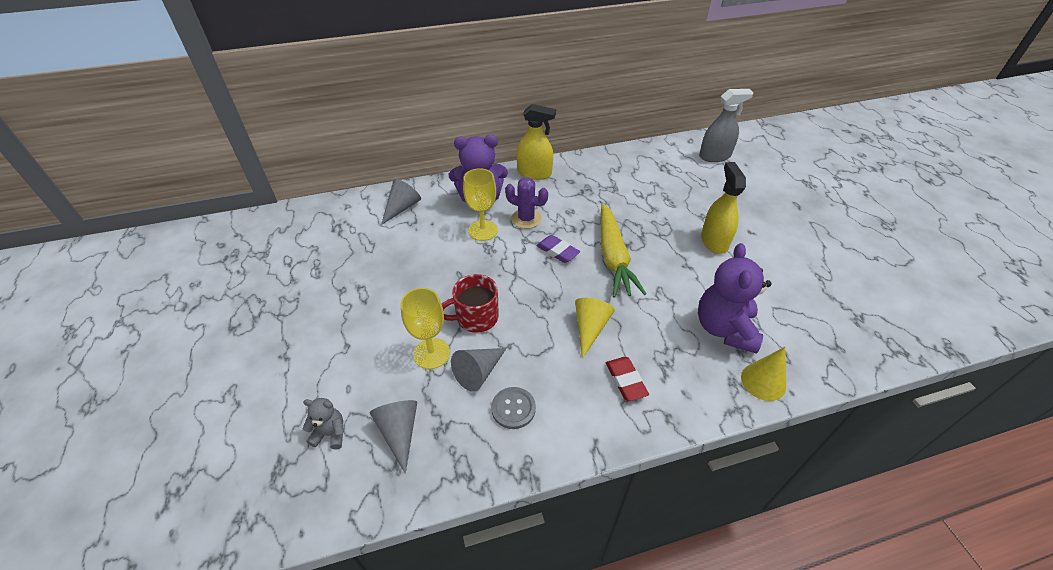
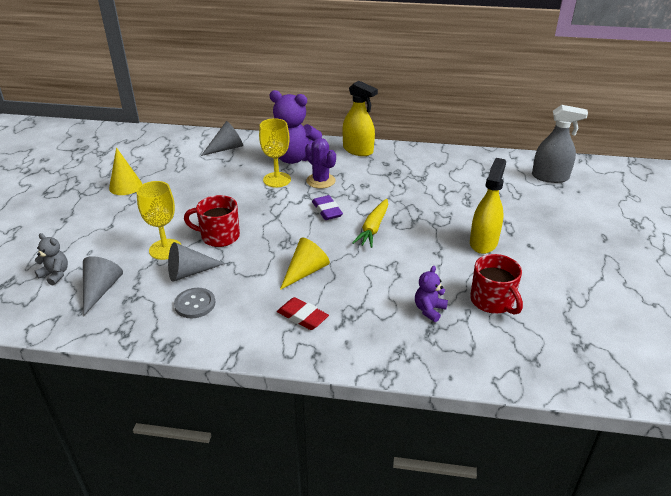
camera: 25 degrees right, 10 degrees down
yellow carrot [601,204,646,298] -> yellow carrot [352,198,388,248], size x0.65
red eraser [606,357,649,401] -> red eraser turned 60 degrees counterclockwise [277,297,329,330]
purple teddy bear [698,243,772,354] -> purple teddy bear [415,266,448,322], size x0.48
yellow cone [741,347,786,401] -> yellow cone moved to [109,147,142,195]
none -> red mug [470,254,523,315]

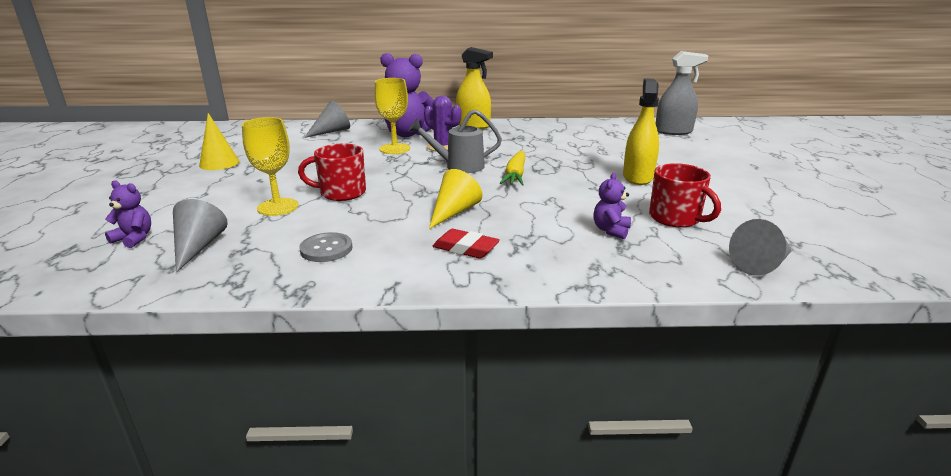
camera: 10 degrees left, 10 degrees down
grey teddy bear [35,233,68,285] -> purple teddy bear [105,180,151,248]
grey cone [168,242,225,282] -> grey cone moved to [729,219,791,276]
purple eraser [312,195,343,220] -> grey watering can [408,109,502,173]

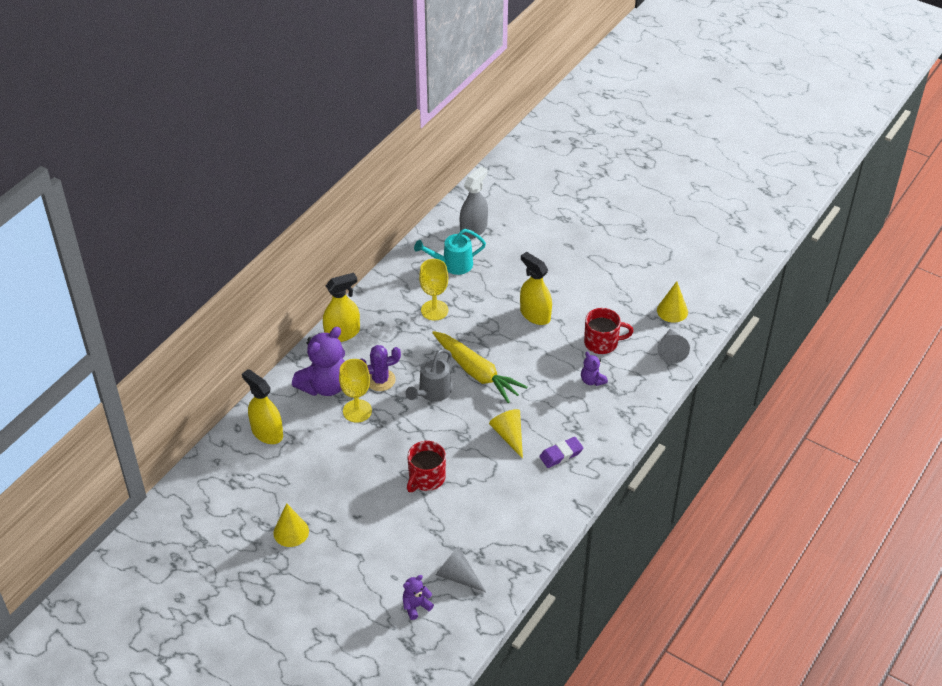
camera: 55 degrees left, 20 degrees up
yellow goblet [242,117,298,216] -> yellow goblet moved to [419,259,448,321]
grey button [299,232,353,262] -> none
grey cone [304,101,350,138] -> yellow spray bottle [242,369,283,444]
red eraser [432,229,500,259] -> purple eraser [539,437,583,468]
yellow carrot [500,150,525,185] -> yellow carrot [432,331,528,403], size x1.54
none -> turquoise watering can [414,229,486,275]
none -> yellow cone [657,281,688,323]

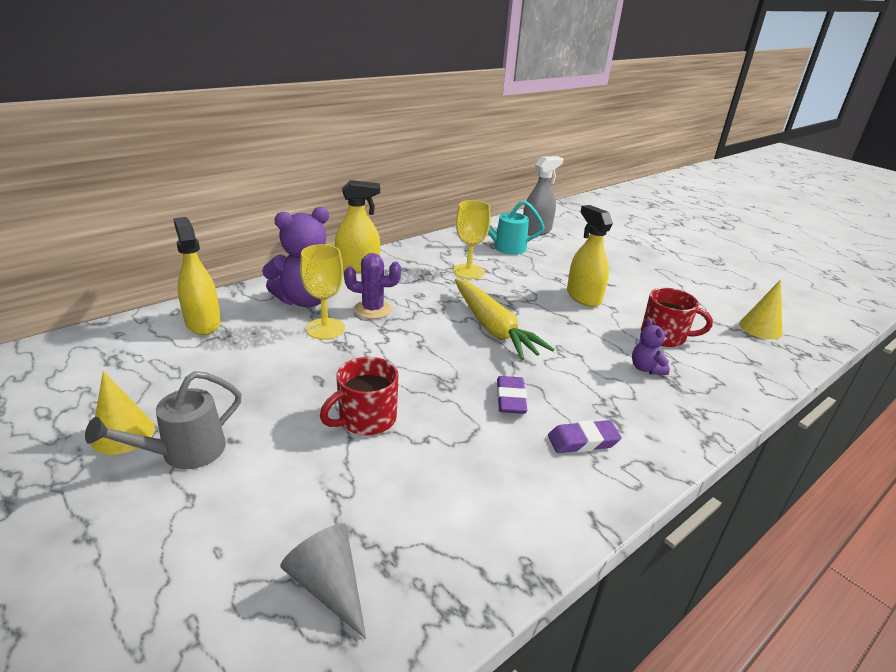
camera: 15 degrees right, 15 degrees down
purple teddy bear [403,575,434,620] -> none
grey watering can [405,349,452,402] -> grey watering can moved to [85,371,242,469]
yellow cone [489,409,523,459] -> purple eraser [497,376,527,414]
grey cone [657,329,690,363] -> none

